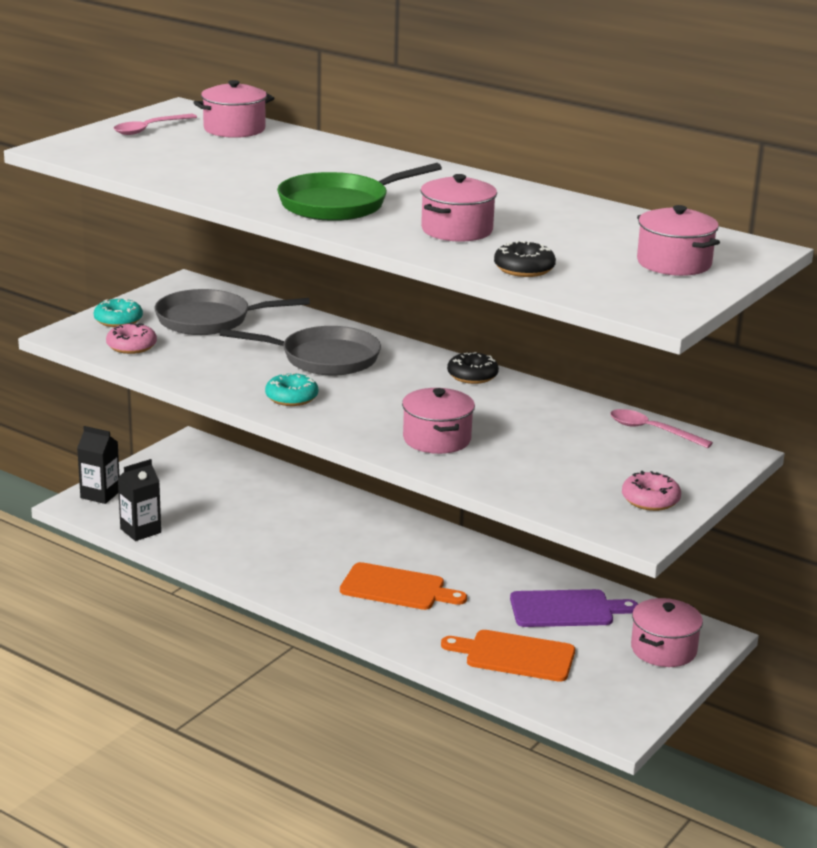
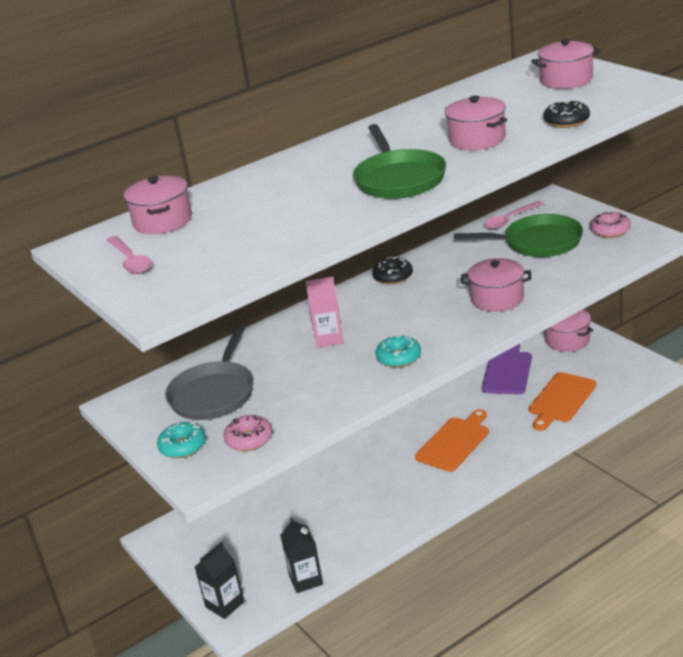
camera: 65 degrees left, 5 degrees up
grey pan [220,326,381,376] -> pink carton [306,276,344,348]
none -> green pan [454,214,583,257]

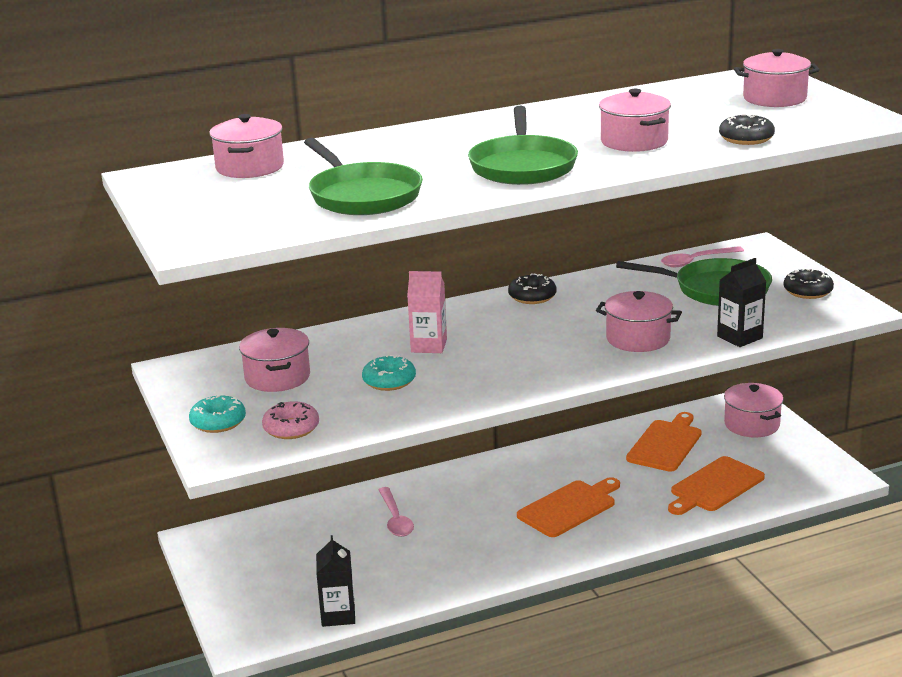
camera: 10 degrees right, 5 degrees down
pink spoon [106,236,152,274] -> pink spoon moved to [378,487,414,537]
grey pan [165,325,254,420] -> pink pot [239,328,310,392]
black carton [195,542,245,619] -> black carton moved to [717,258,767,347]
turquoise donut [376,334,421,368] -> turquoise donut moved to [362,355,416,391]
purple cutting board [482,344,532,394] -> orange cutting board [626,412,702,472]
pink donut [590,212,631,238] -> black donut [784,269,834,299]
none -> green pan [304,138,423,215]

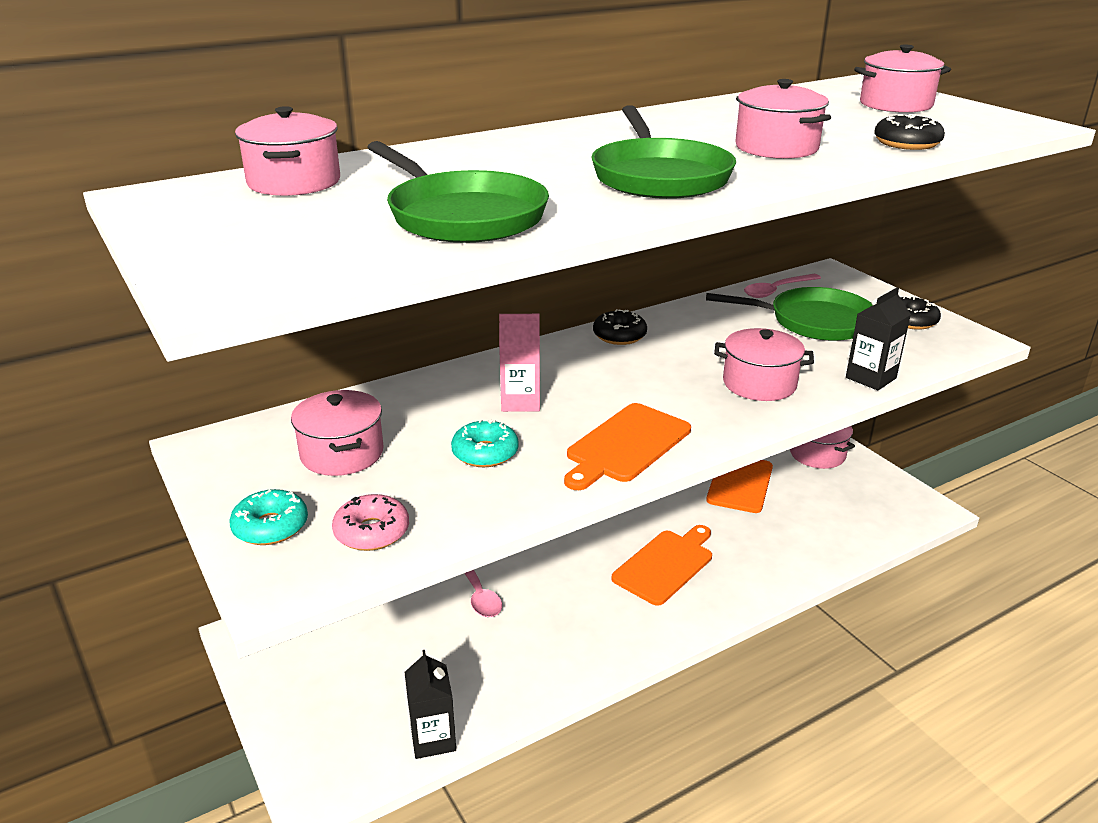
camera: 10 degrees left, 5 degrees up
orange cutting board [668,456,765,515] -> orange cutting board moved to [564,403,691,490]

